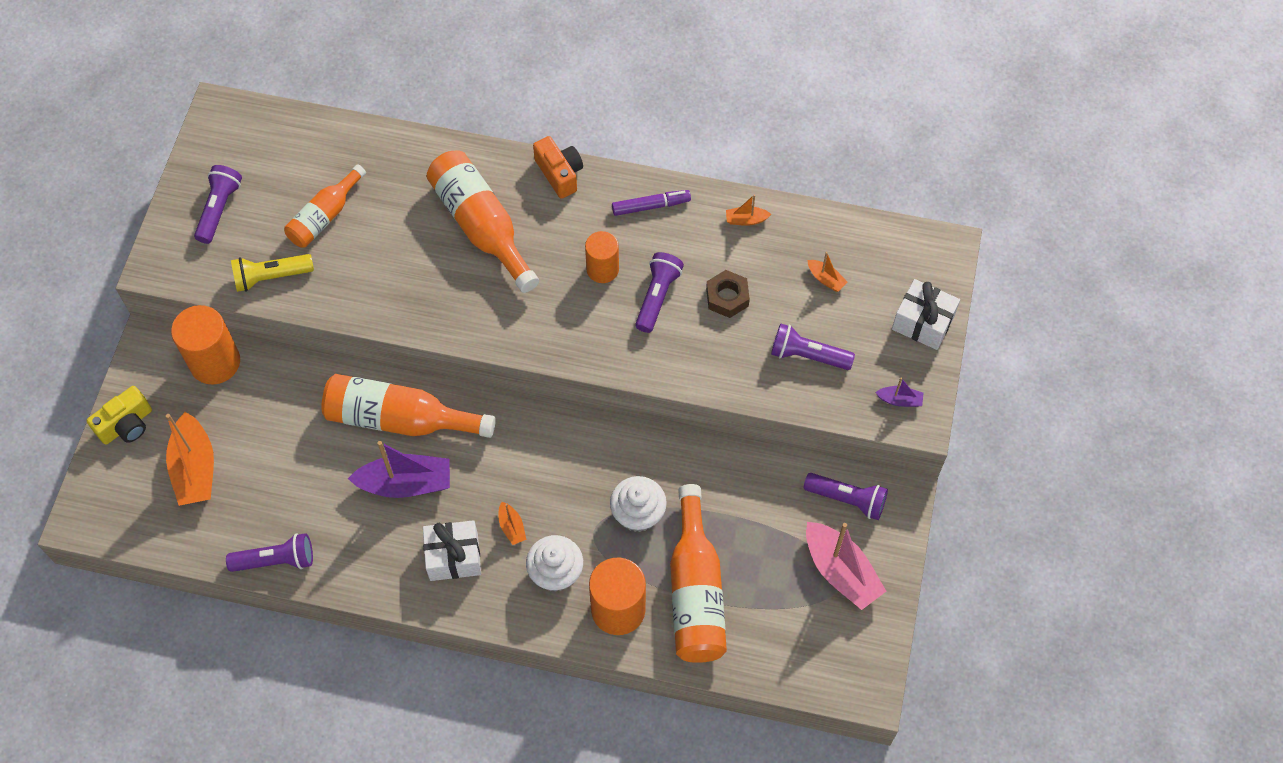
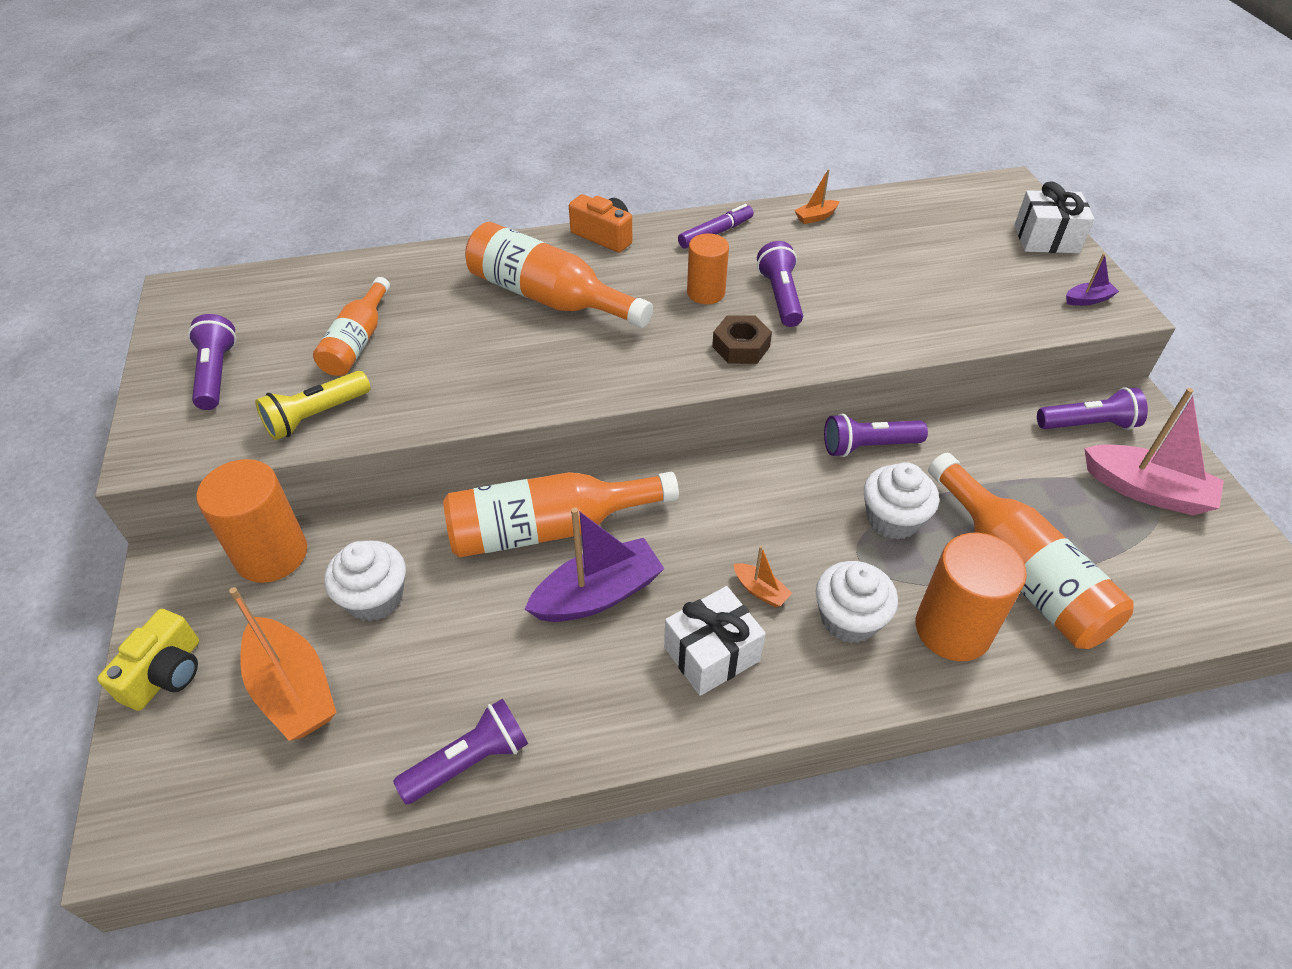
camera: 25 degrees left, 15 degrees down
brown nut [706,270,750,318] -> brown nut moved to [712,315,772,364]
purple flashlight [771,323,855,370] -> purple flashlight moved to [824,414,928,457]
orange boat [808,252,847,292] -> none
none -> white cupcake [324,540,406,621]

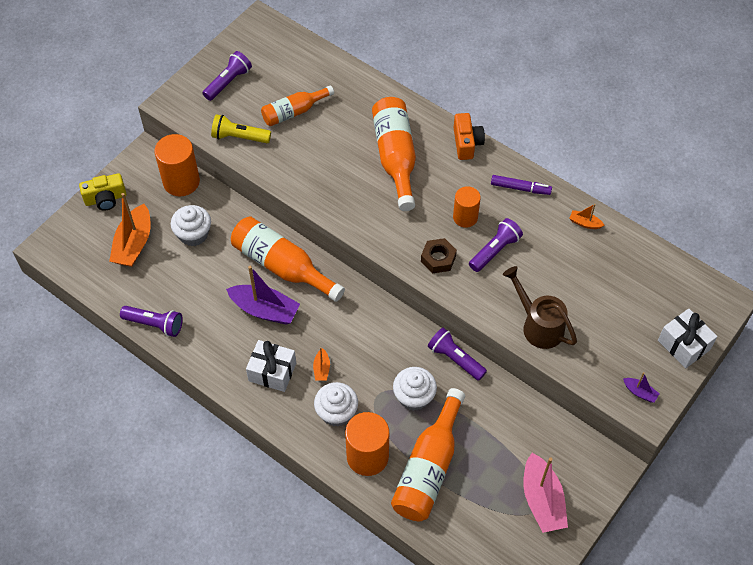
camera: 50 degrees right, 10 degrees up
purple flashlight [1037,387,1148,430] -> none
none -> brown watering can [503,266,577,349]

